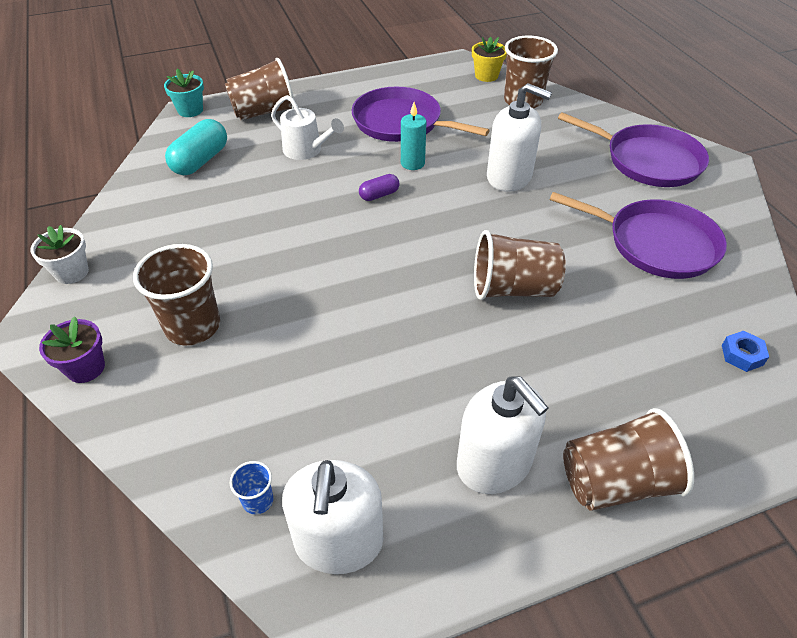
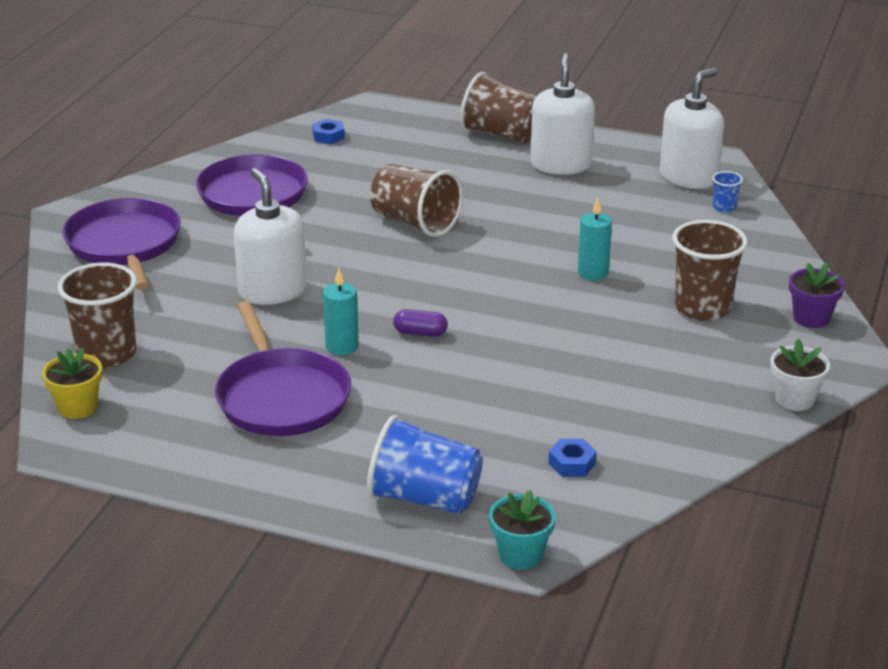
camera: 140 degrees left, 15 degrees down
turquoise capsule [165,119,227,175] -> blue nut [549,439,597,477]
brown cup [225,58,295,120] -> blue cup [367,415,483,514]
white watering can [271,95,344,160] -> none
none -> turquoise candle [578,197,612,280]

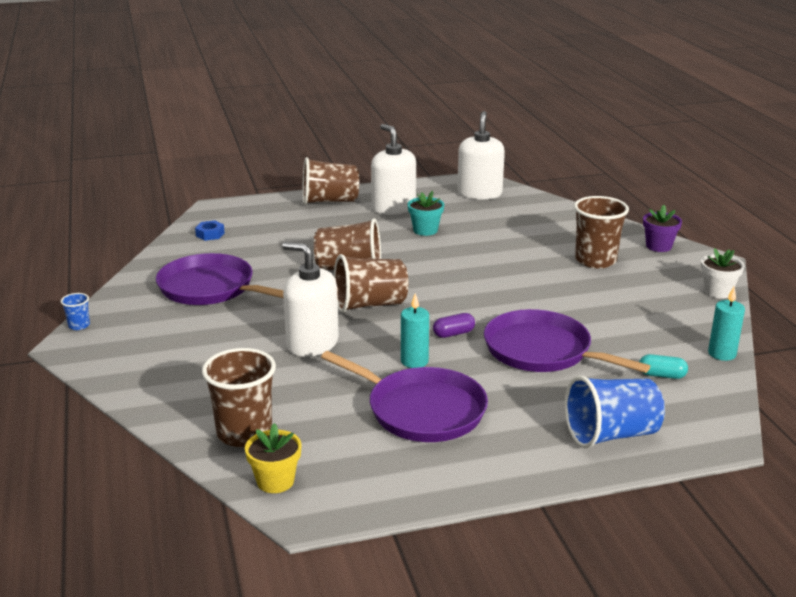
camera: 35 degrees left, 5 degrees down
purple pan [62,198,181,290] -> purple pan moved to [484,309,650,373]
turquoise flower pot [489,490,556,570] -> turquoise flower pot moved to [408,191,444,236]
blue nut [549,439,597,477] -> turquoise capsule [639,354,688,379]
turquoise candle [578,197,612,280] -> turquoise candle moved to [708,287,745,361]
blue cup [712,171,743,213] -> blue cup moved to [61,293,90,330]
none -> brown cup [334,254,408,312]

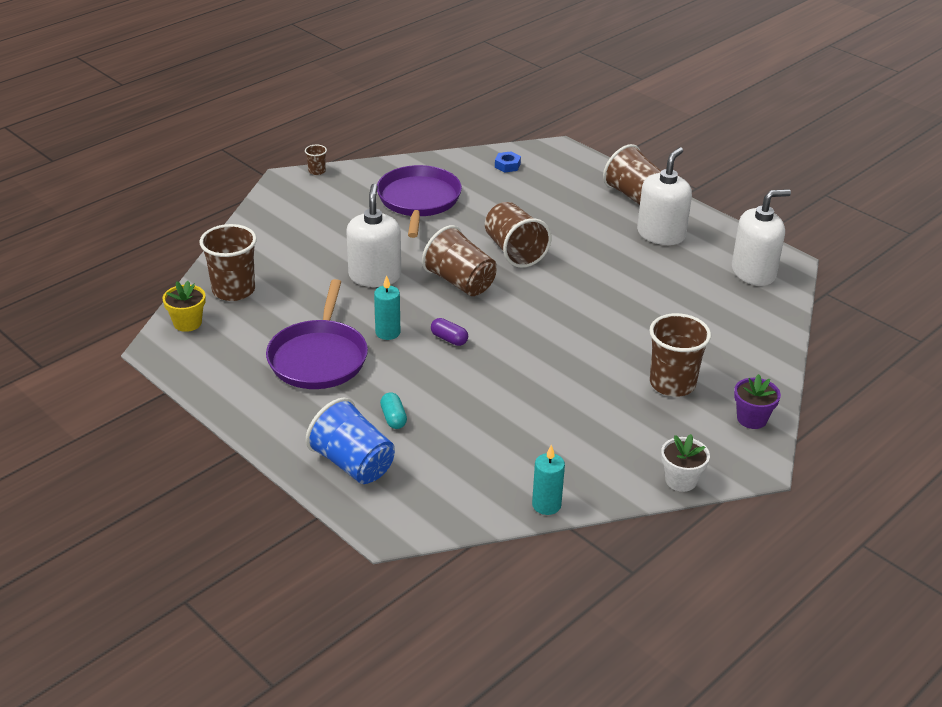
camera: 60 degrees right, 10 degrees up
blue cup [61,293,90,330] -> brown cup [305,145,327,175]
turquoise flower pot [408,191,444,236] -> none
purple pan [484,309,650,373] -> none
turquoise capsule [639,354,688,379] -> turquoise capsule moved to [380,392,407,429]

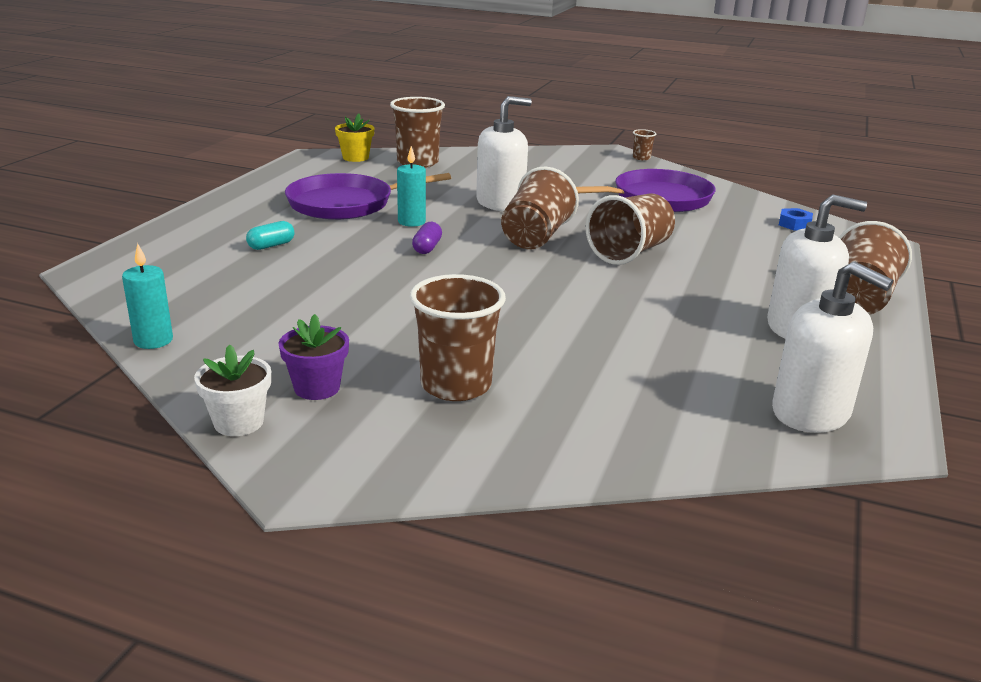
camera: 65 degrees right, 10 degrees down
blue cup [306,398,395,484] -> none
purple flower pot [734,374,781,429] -> purple flower pot moved to [279,314,349,400]

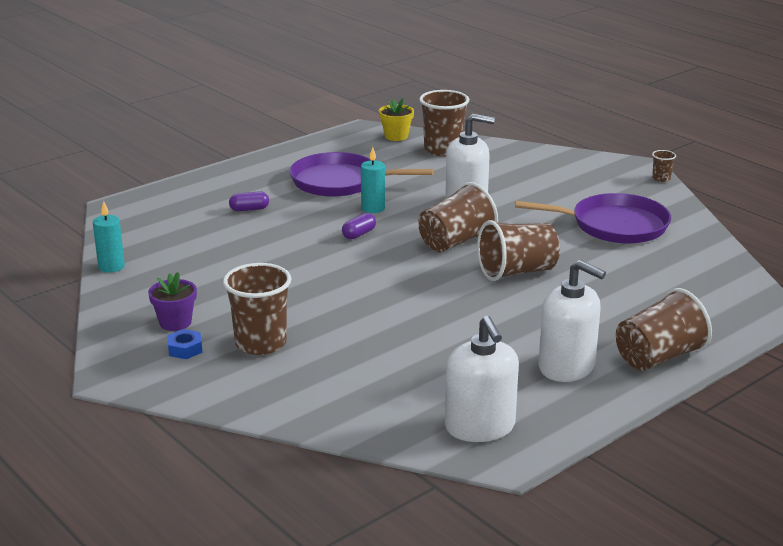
camera: 30 degrees right, 0 degrees up
white flower pot [194,344,271,436] -> none
turquoise capsule [246,221,295,250] -> purple capsule [229,191,269,211]
blue nut [779,208,813,230] -> blue nut moved to [167,329,203,359]

